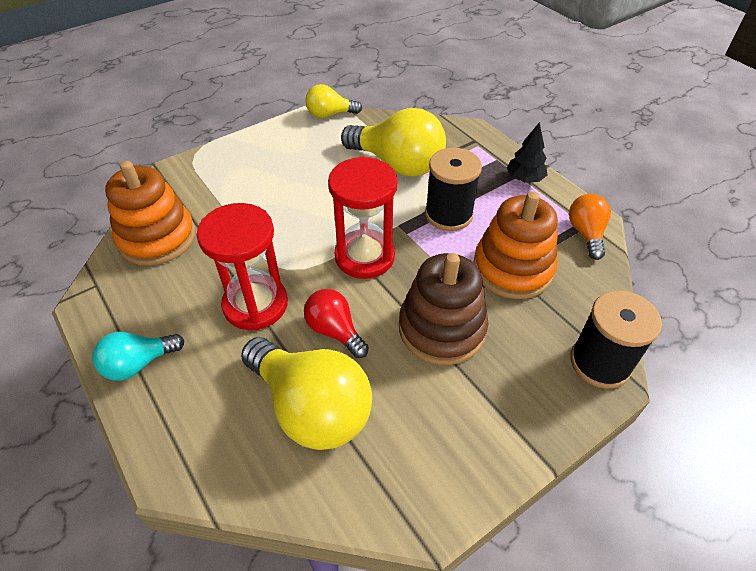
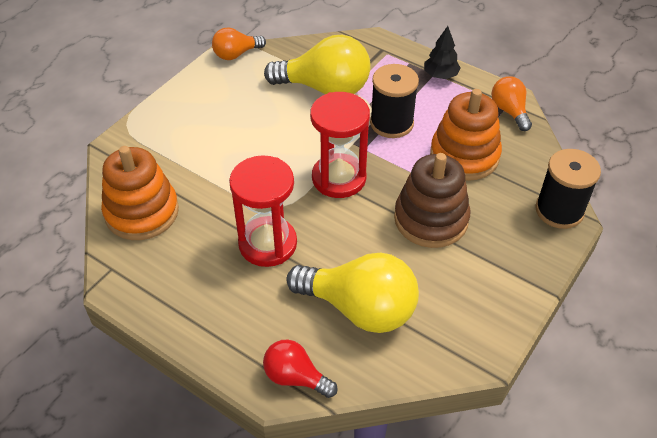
camera: 20 degrees left, 0 degrees up
turquoise light bulb [92,332,185,381] -> none
red light bulb [304,289,369,358] -> red light bulb moved to [263,339,337,398]
yellow light bulb [305,84,362,118] -> orange light bulb [212,27,266,60]

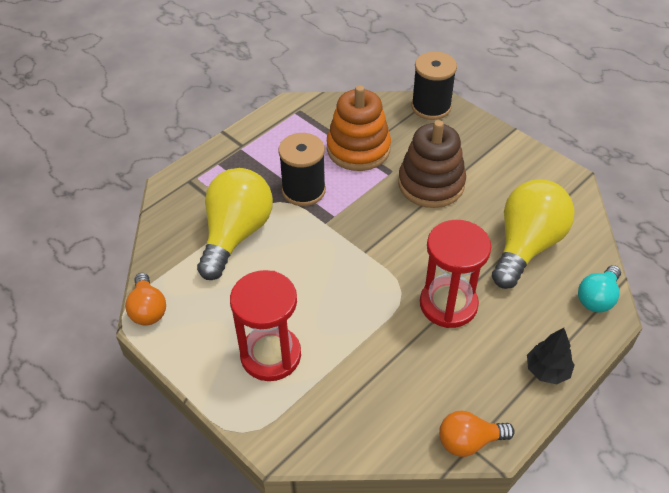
camera: 80 degrees left, 0 degrees up
orange stacking toy [101,146,179,240] -> none
red light bulb [263,339,337,398] -> turquoise light bulb [578,265,621,312]
red hourglass [310,92,370,198] -> red hourglass moved to [230,270,301,381]
black tree [424,26,461,79] -> black tree moved to [527,328,575,384]
orange light bulb [491,76,532,131] -> orange light bulb moved to [439,411,515,457]

